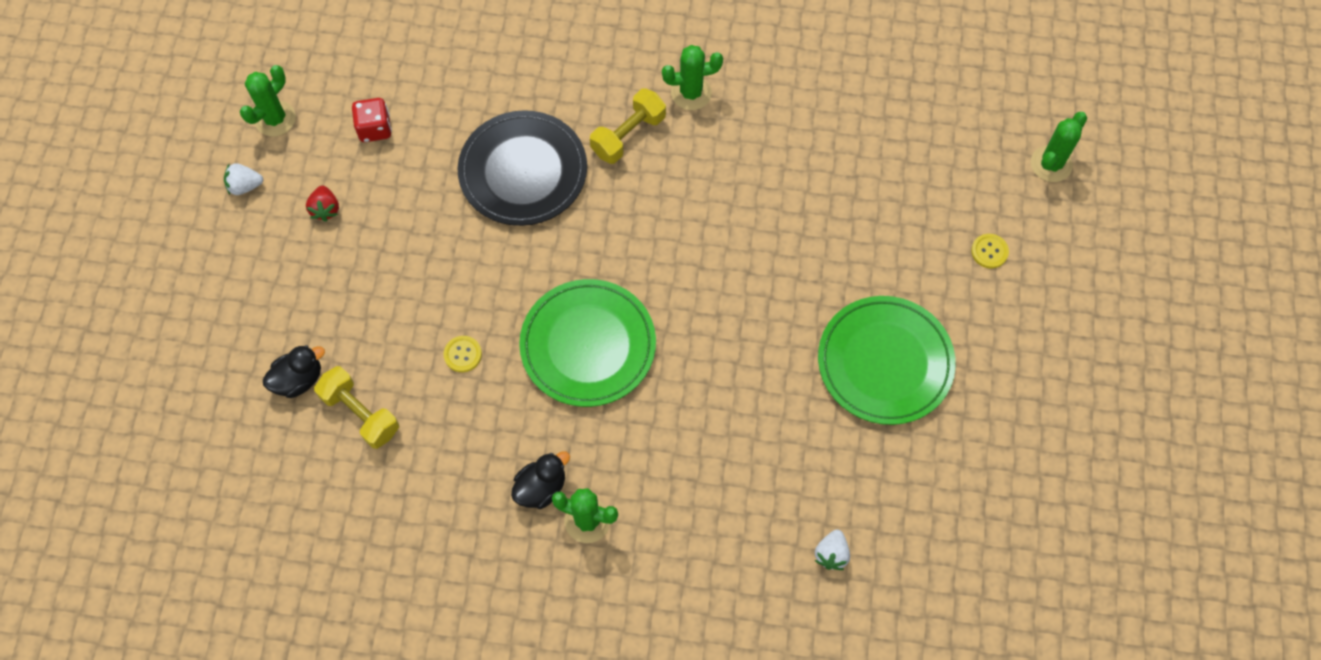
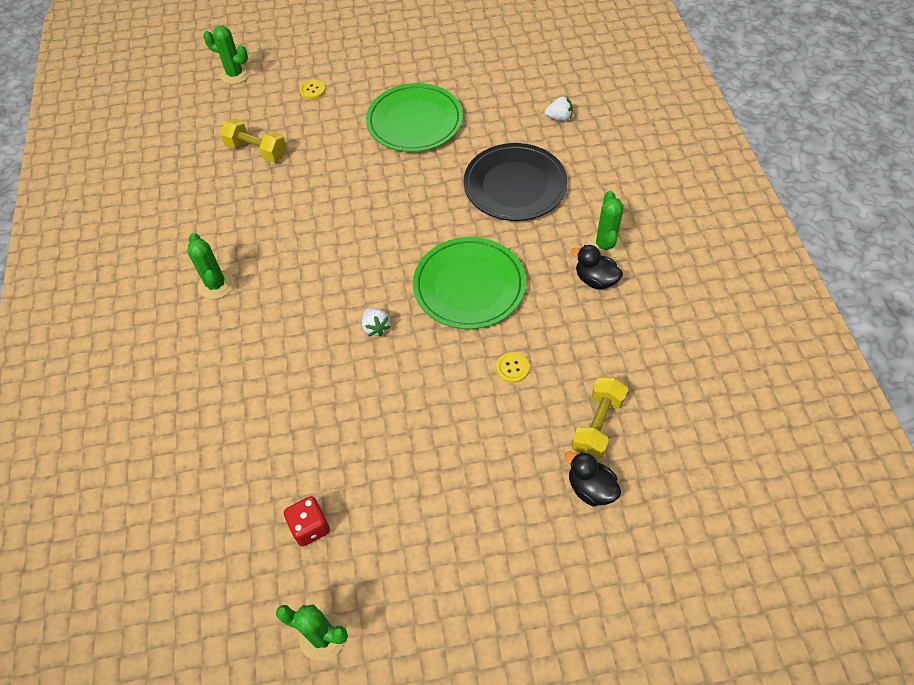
camera: 105 degrees left, 10 degrees down
white strawberry [224,163,263,195] -> white strawberry moved to [362,307,391,336]
red strawberry [306,186,339,222] -> none
black plate [458,110,587,226] -> black plate moved to [464,143,568,221]
yellow dumbbell [590,89,666,164] -> yellow dumbbell moved to [220,119,286,162]

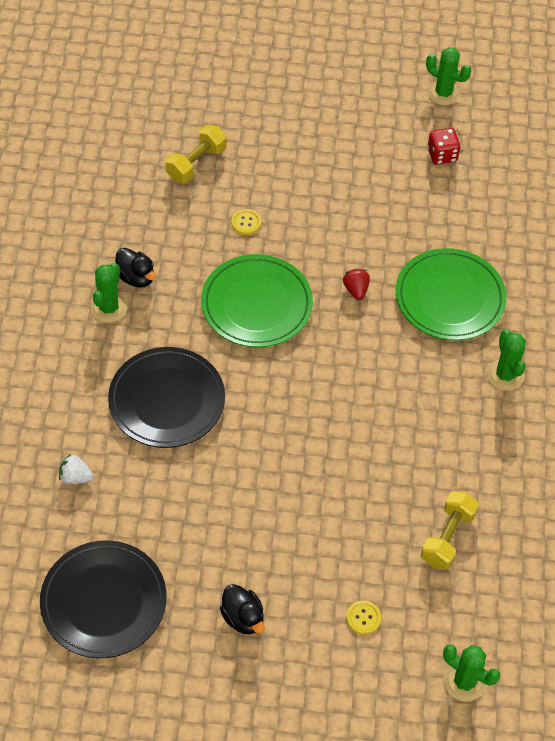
camera: 170 degrees left, 0 degrees up
yellow dumbbell [220,119,286,162] -> yellow dumbbell turned 75 degrees clockwise [421,491,479,569]
white strawberry [362,307,391,336] -> red strawberry [343,269,370,300]
green plate [366,83,463,152] -> green plate moved to [396,248,507,341]
black duck [564,452,621,506] -> black duck moved to [220,584,265,634]
none -> black plate [40,540,167,658]

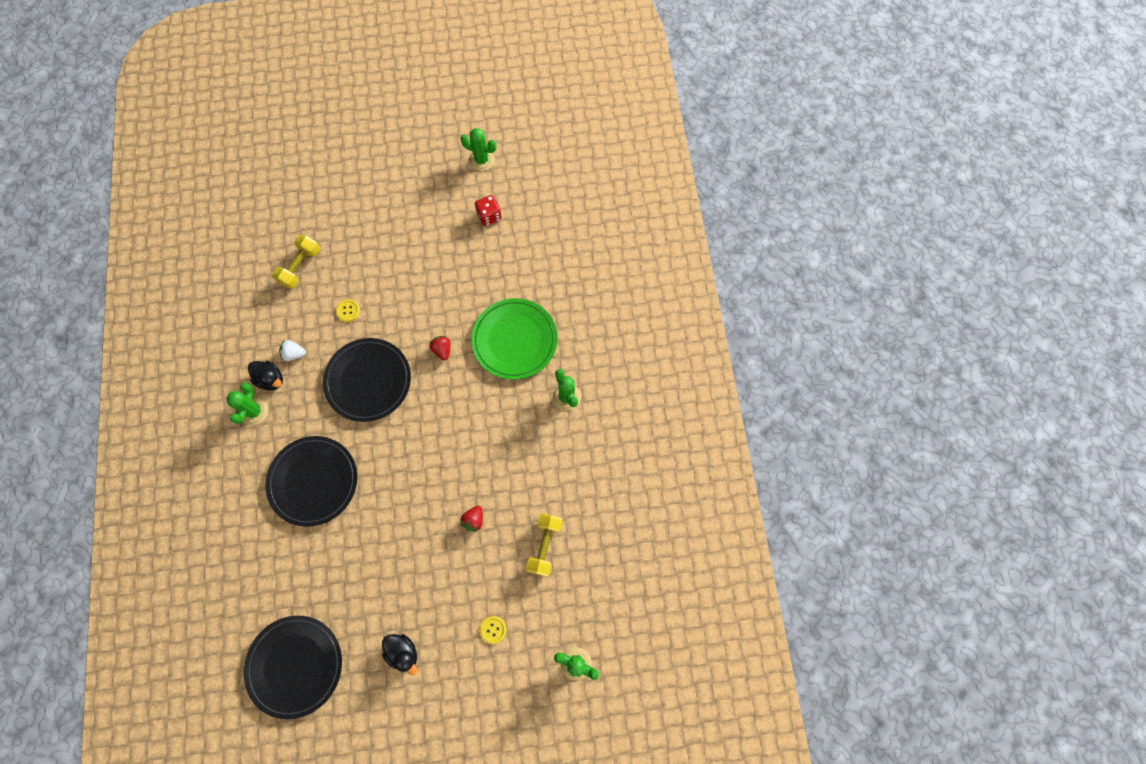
camera: 10 degrees left, 15 degrees up
white strawberry [59,454,94,484] -> white strawberry moved to [279,340,306,361]
green plate [201,254,313,347] -> black plate [323,338,411,422]
none -> red strawberry [460,506,483,532]

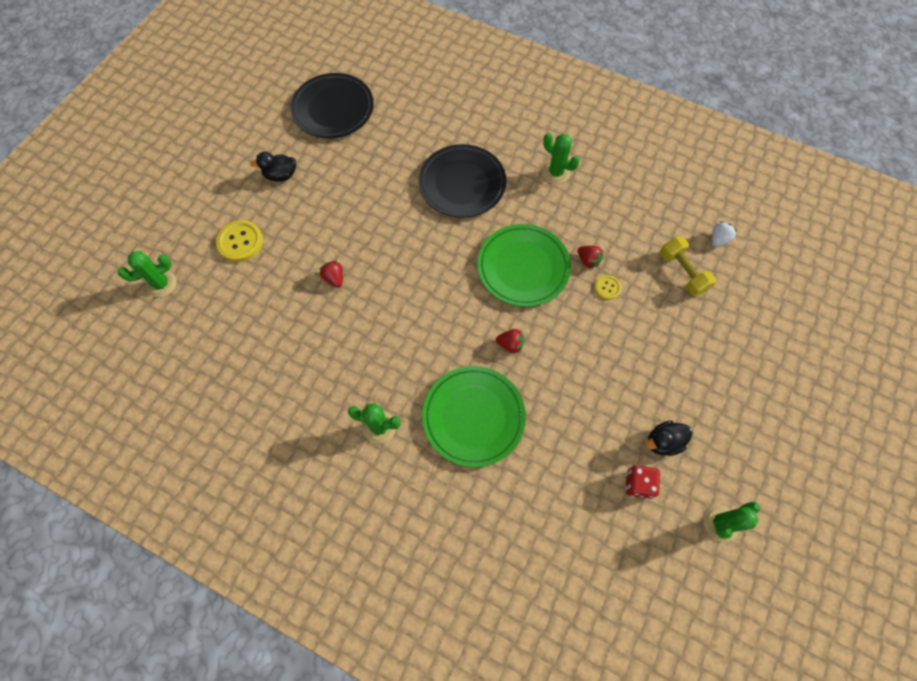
camera: 125 degrees right, 5 degrees down
black duck [248,361,283,390] -> black duck moved to [646,421,693,456]
white strawberry [279,340,306,361] -> white strawberry moved to [712,221,737,247]
black plate [323,338,411,422] -> green plate [477,224,571,307]
yellow button [480,616,506,644] -> yellow button [216,220,263,262], size x1.79
yellow dumbbell [526,513,563,577] -> none
none -> red strawberry [577,246,603,269]

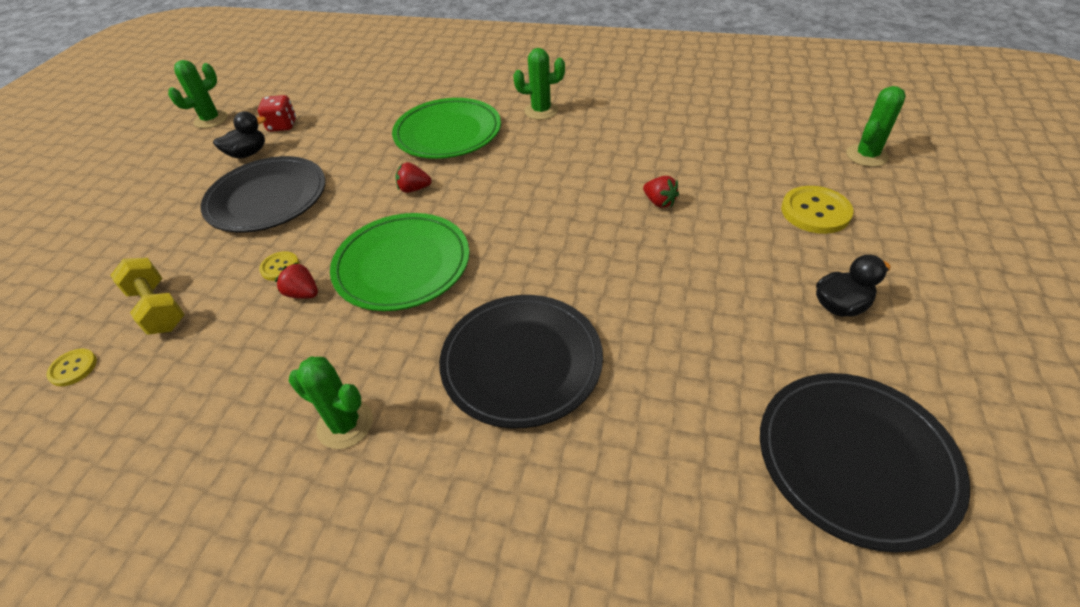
camera: 170 degrees right, 20 degrees down
white strawberry [712,221,737,247] -> yellow button [46,349,97,386]
none -> black plate [200,156,325,233]

